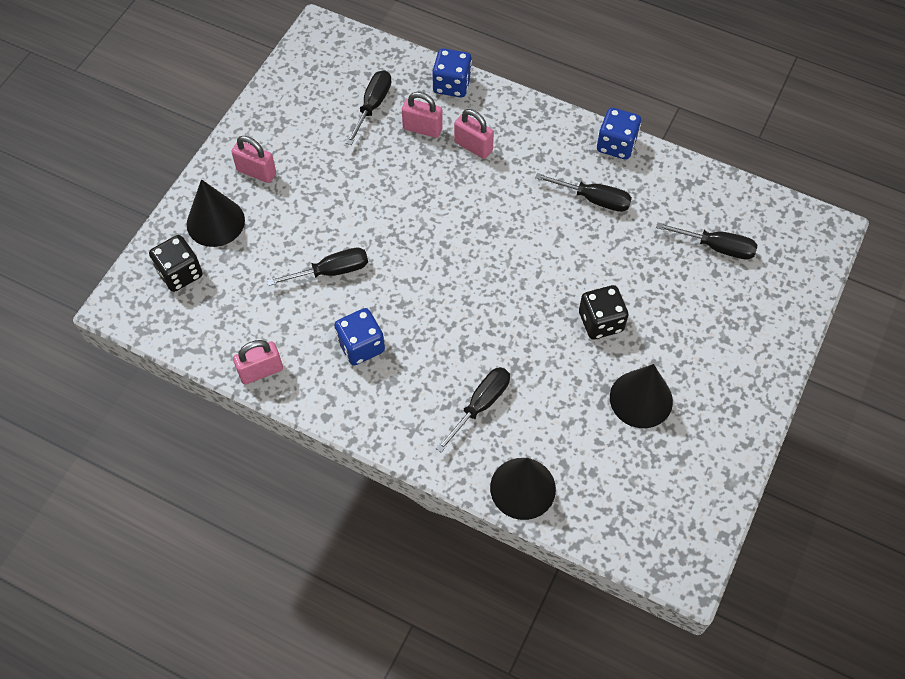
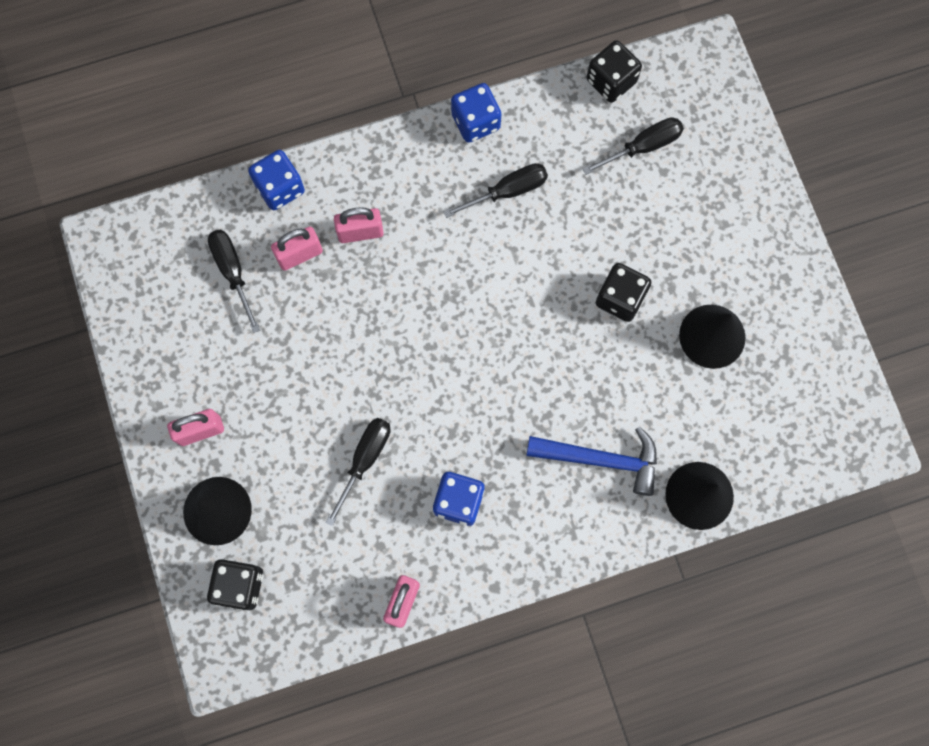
camera: 45 degrees left, 15 degrees up
black screwdriver [436,367,510,452] -> blue hammer [526,426,657,496]
none -> black dice [587,40,642,103]

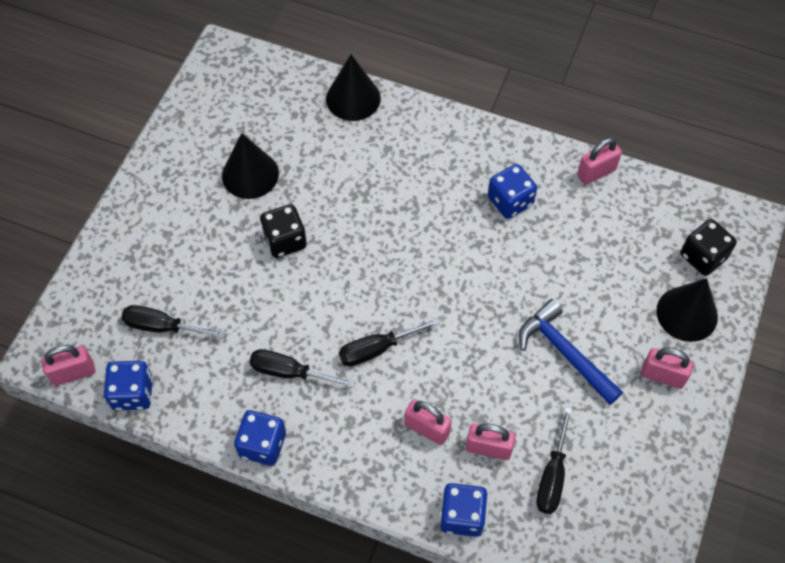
camera: 140 degrees left, 15 degrees down
black screwdriver [325,418,390,526] -> black screwdriver moved to [339,318,440,366]
blue hammer [526,426,657,496] -> blue hammer moved to [519,299,623,405]
black dice [587,40,642,103] -> blue dice [104,361,153,411]
none -> pink padlock [41,345,95,386]

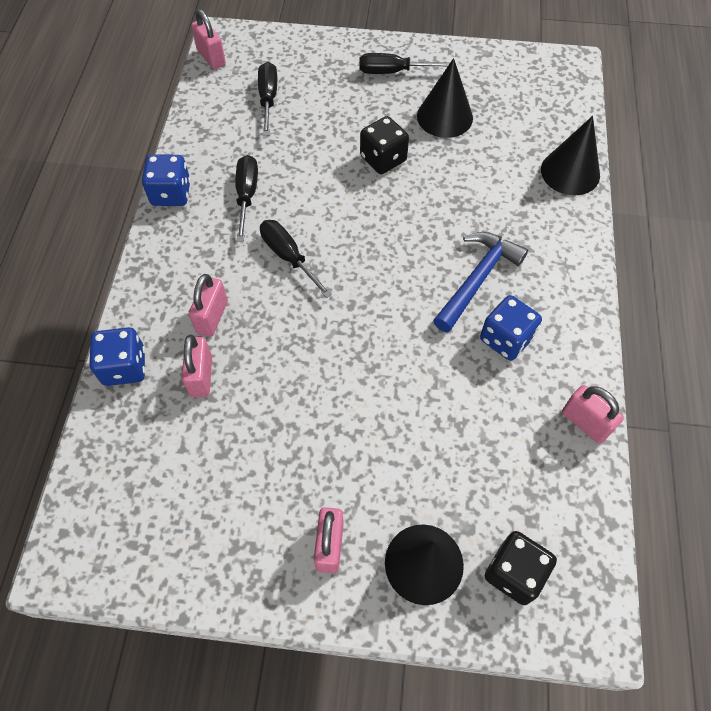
camera: 75 degrees right, 0 degrees up
blue dice [104,361,153,411] -> none
blue hammer [519,299,623,405] -> blue hammer moved to [433,232,528,332]
black screwdriver [536,407,572,514] -> black screwdriver moved to [359,53,450,74]

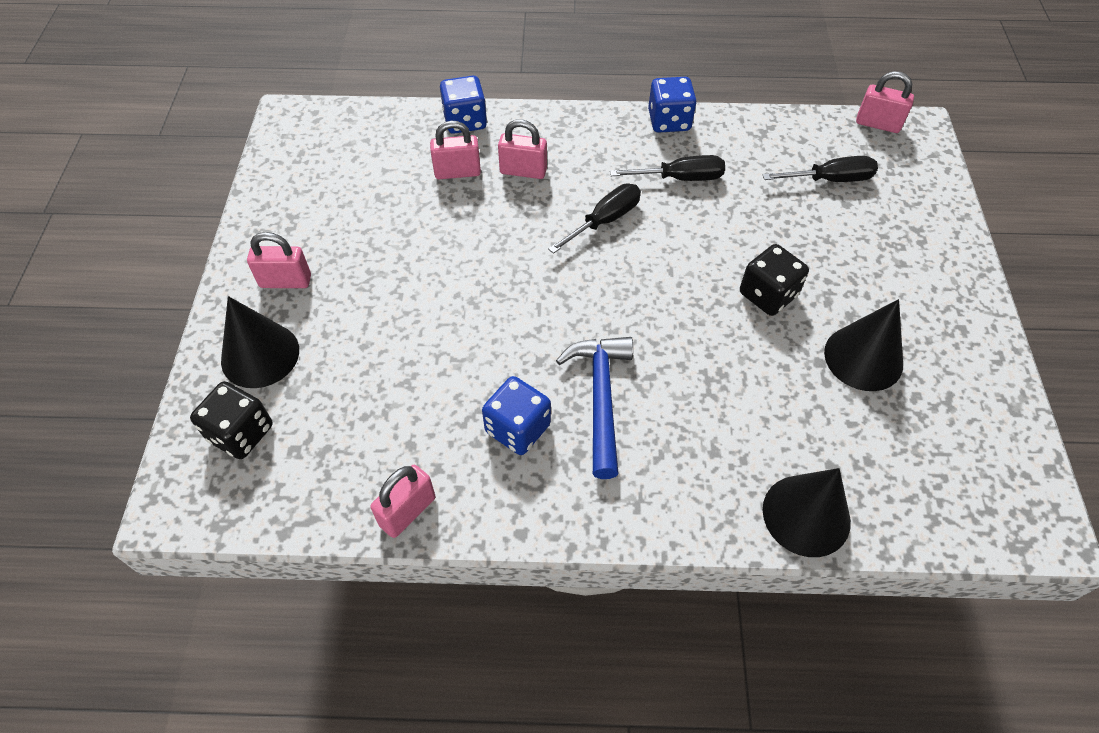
camera: 85 degrees right, 5 degrees down
pink padlock [191,9,226,69] -> pink padlock turned 60 degrees clockwise [856,71,914,133]
black screwdriver [359,53,450,74] -> none
blue hammer [433,232,528,332] -> blue hammer turned 120 degrees counterclockwise [556,337,633,479]

